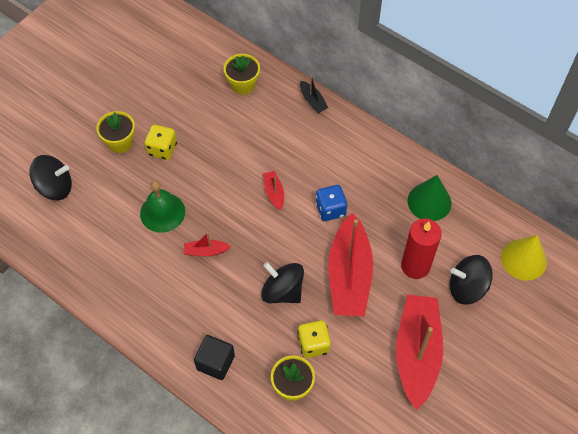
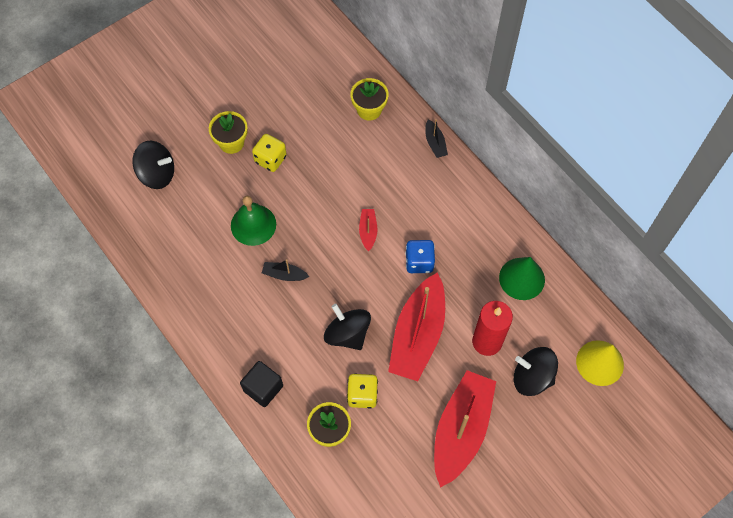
camera: 15 degrees right, 5 degrees up
red boat [184,232,231,256] -> black boat [262,259,309,281]

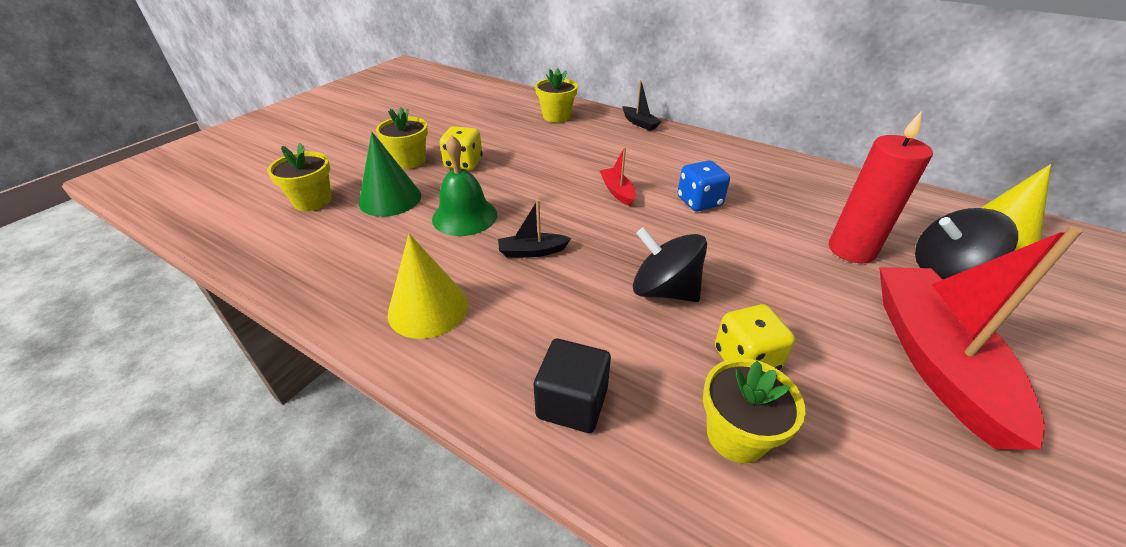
camera: 20 degrees left, 25 degrees down
black spinning top [133,141,174,189] -> yellow flower pot [267,143,332,211]
red boat [388,272,445,381] -> none
green cone [499,257,545,300] -> green cone moved to [359,132,421,217]
none -> yellow cone [388,234,468,339]

